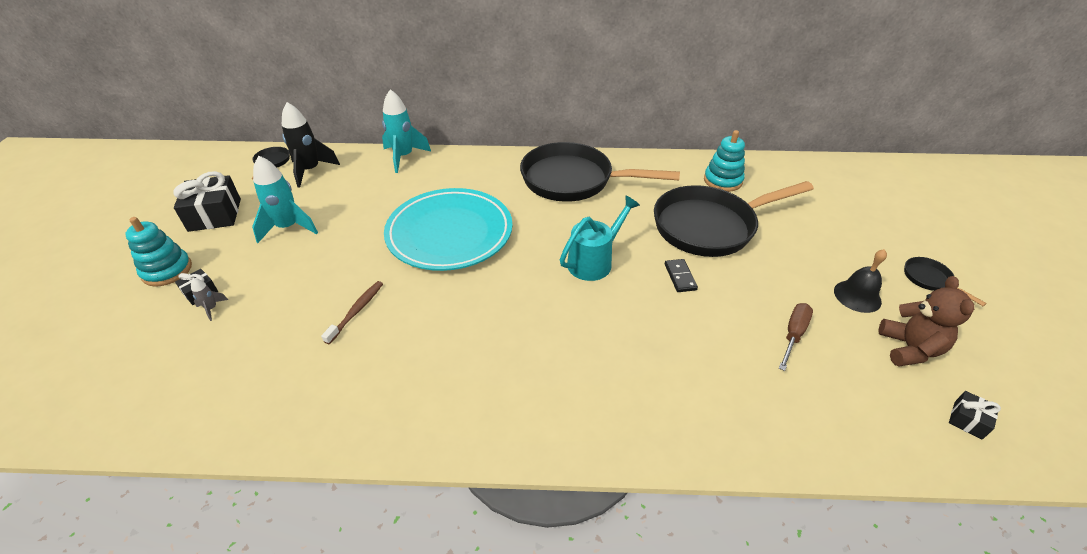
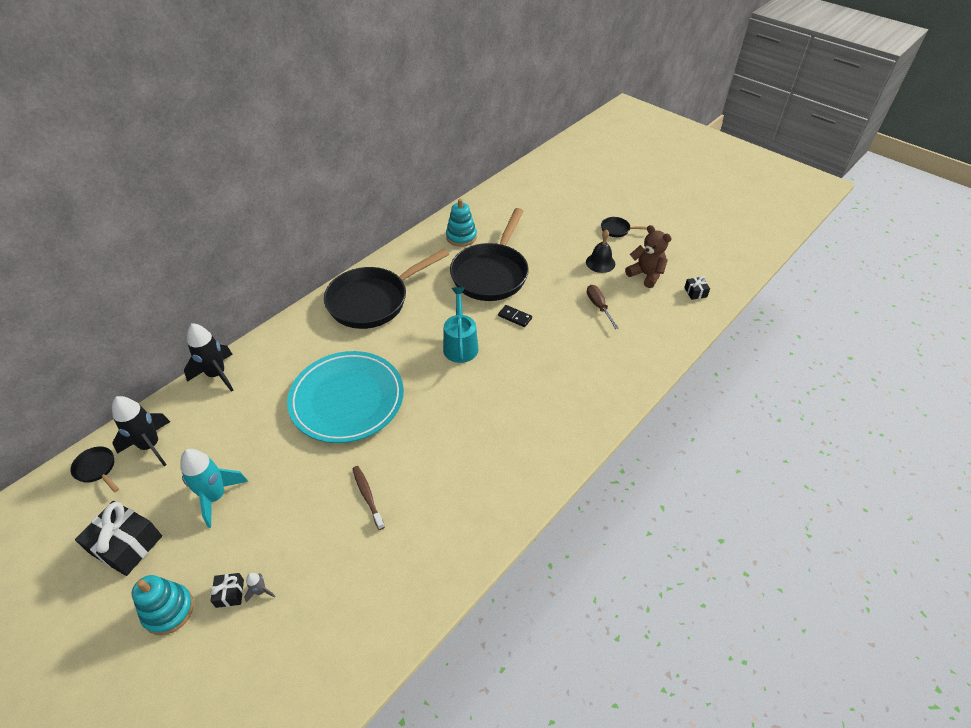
camera: 50 degrees left, 5 degrees up
turquoise rocket [382,89,431,173] -> black rocket [184,323,233,392]

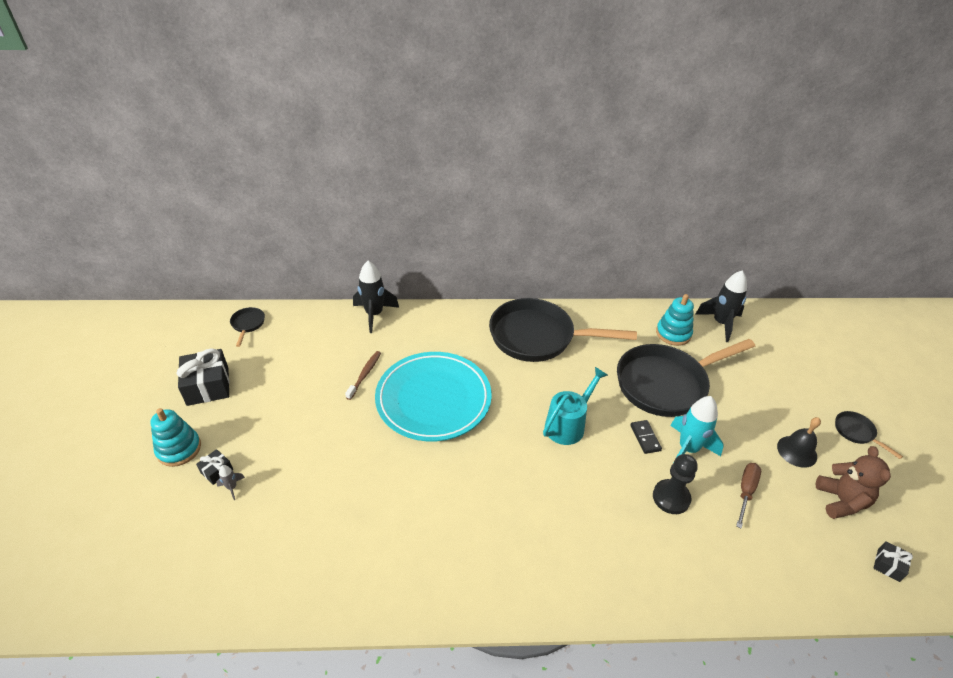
camera: 45 degrees right, 5 degrees down
black rocket [112,396,170,466] -> black rocket moved to [695,271,747,342]
turquoise rocket [180,449,248,528] -> turquoise rocket moved to [670,396,724,458]
brown toothbrush [352,466,385,530] -> brown toothbrush moved to [345,351,381,400]
none -> black pawn [653,454,698,514]

